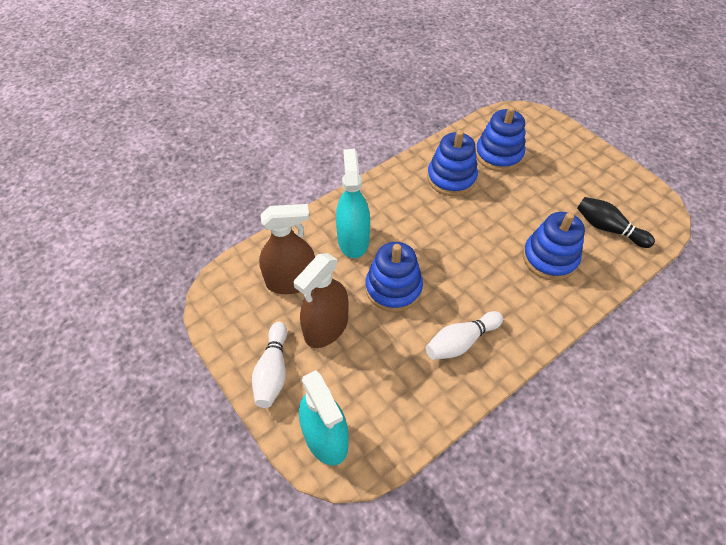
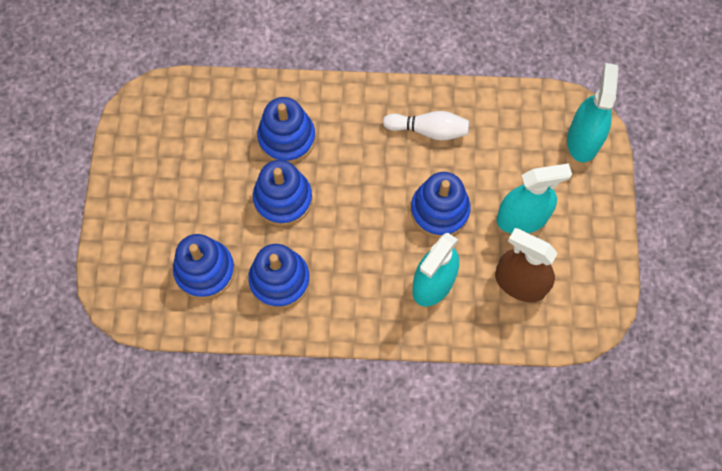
camera: 140 degrees left, 15 degrees up
white bowling pin [252,322,287,408] -> none
brown spray bottle [294,253,349,348] -> turquoise spray bottle [497,163,572,234]
black bowling pin [577,197,655,248] -> none
none -> blue stacking toy [253,160,312,226]

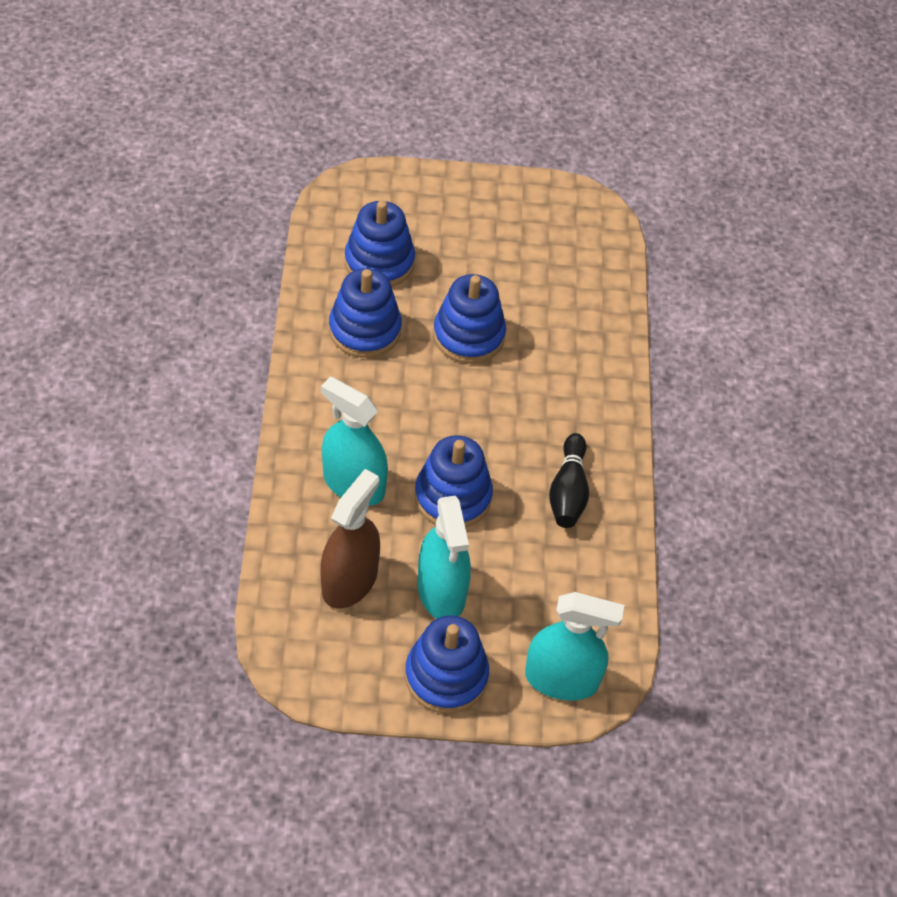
camera: 85 degrees right, 15 degrees down
blue stacking toy [257,97,316,164] -> blue stacking toy moved to [405,615,489,714]
white bowling pin [383,111,469,141] -> black bowling pin [549,433,589,528]

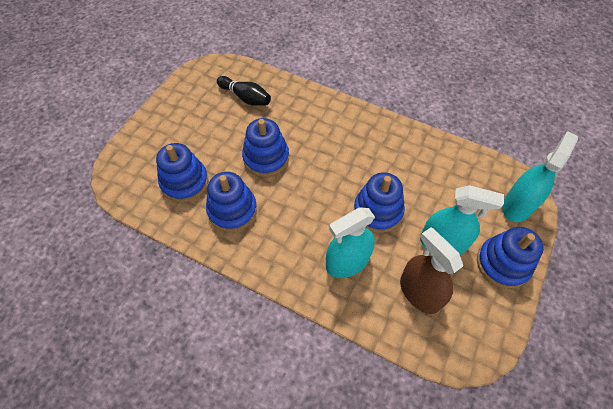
camera: 60 degrees left, 5 degrees up
black bowling pin [549,433,589,528] -> black bowling pin moved to [217,76,271,106]

